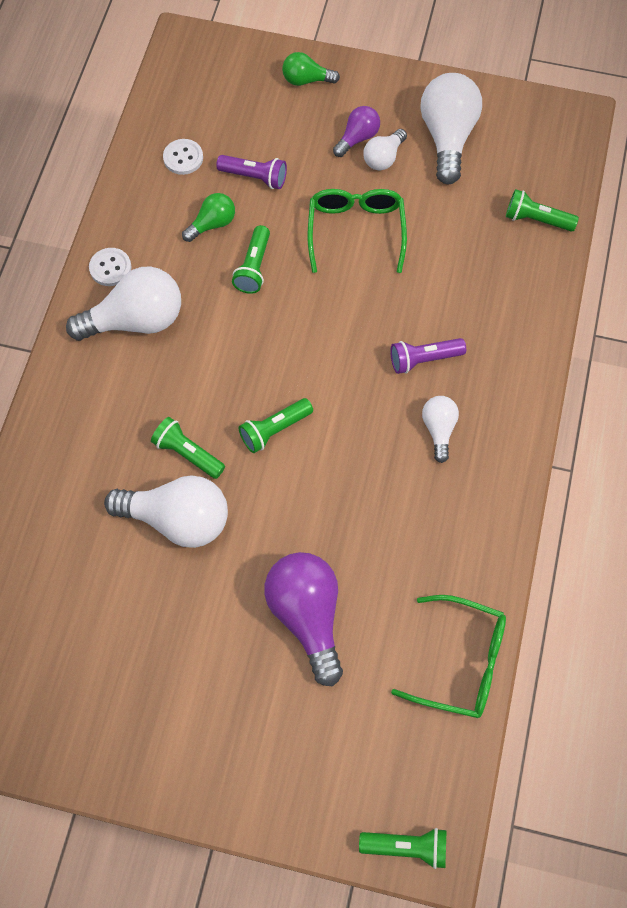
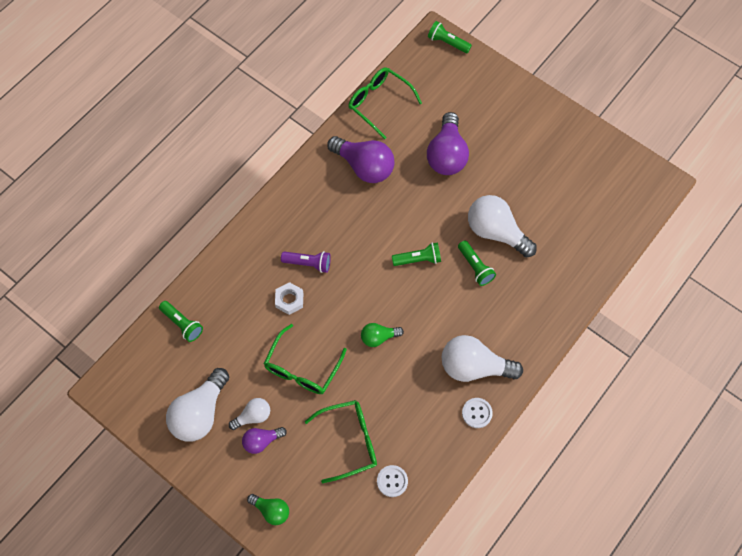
camera: 155 degrees left, 0 degrees up
green light bulb [182,193,235,242] -> green light bulb moved to [361,323,404,347]
purple flashlight [216,155,287,189] -> green glasses [305,400,377,483]
green flashlight [232,225,270,294] -> none
white light bulb [422,396,459,463] -> none
none -> white nut [275,282,303,315]
none -> purple light bulb [327,136,394,183]

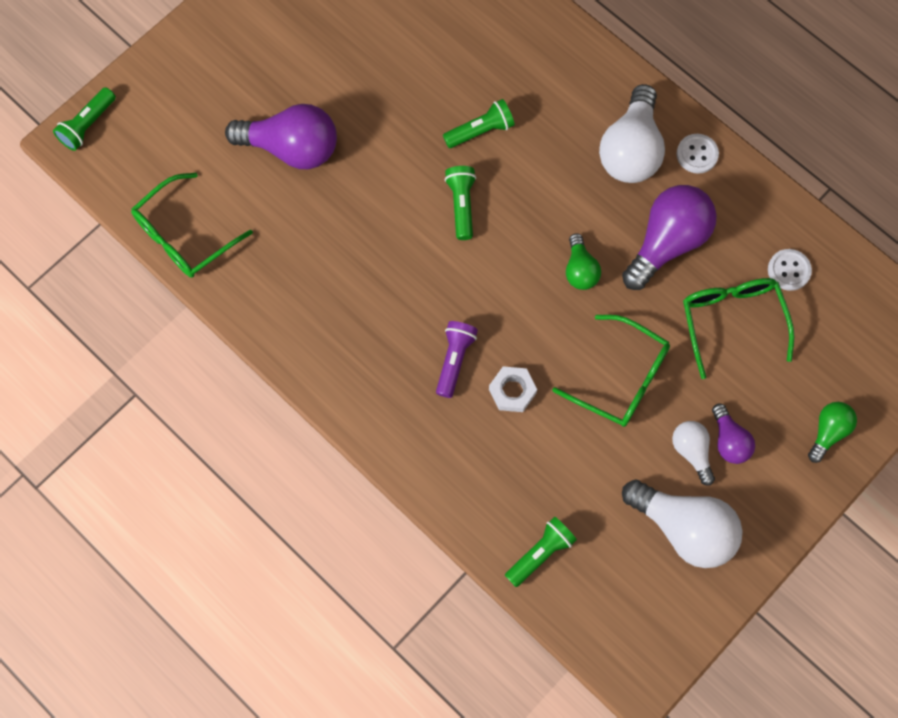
camera: 85 degrees left, 5 degrees up
purple light bulb [327,136,394,183] -> purple light bulb moved to [622,185,717,290]
white light bulb [468,195,537,258] -> none

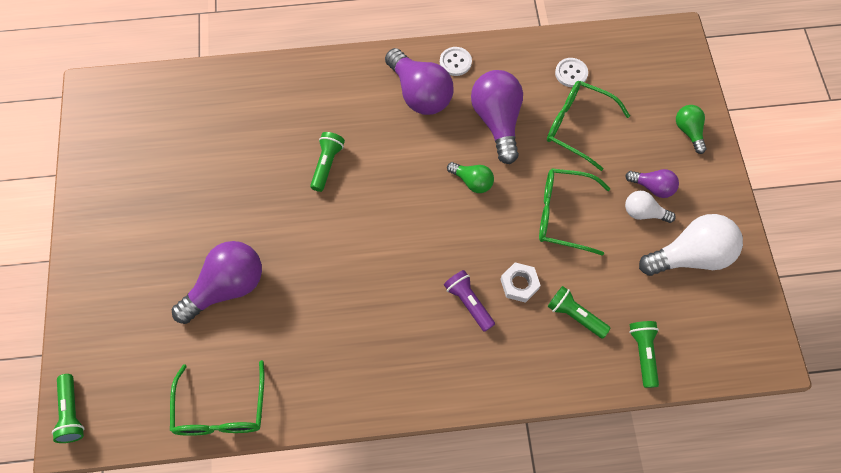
camera: 50 degrees left, 5 degrees down
green flashlight [445,166,476,240] -> green flashlight moved to [547,286,611,339]
green glasses [552,315,670,427] -> green glasses turned 150 degrees counterclockwise [539,168,610,256]
white light bulb [599,84,665,183] -> purple light bulb [385,48,454,115]

